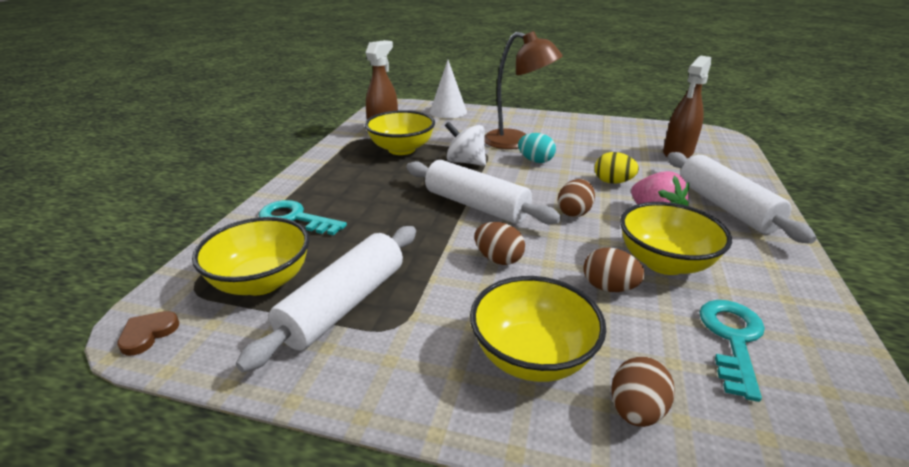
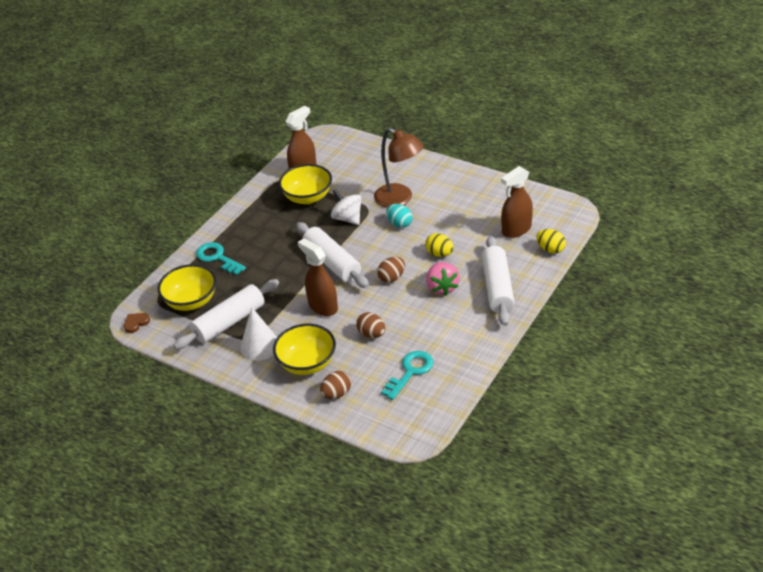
camera: 20 degrees right, 10 degrees up
white cone [430,60,467,118] -> white cone moved to [240,307,277,361]
brown egg [474,222,525,265] -> brown spray bottle [298,238,338,316]
yellow bowl [620,202,732,275] -> none
none -> yellow egg [537,229,566,254]

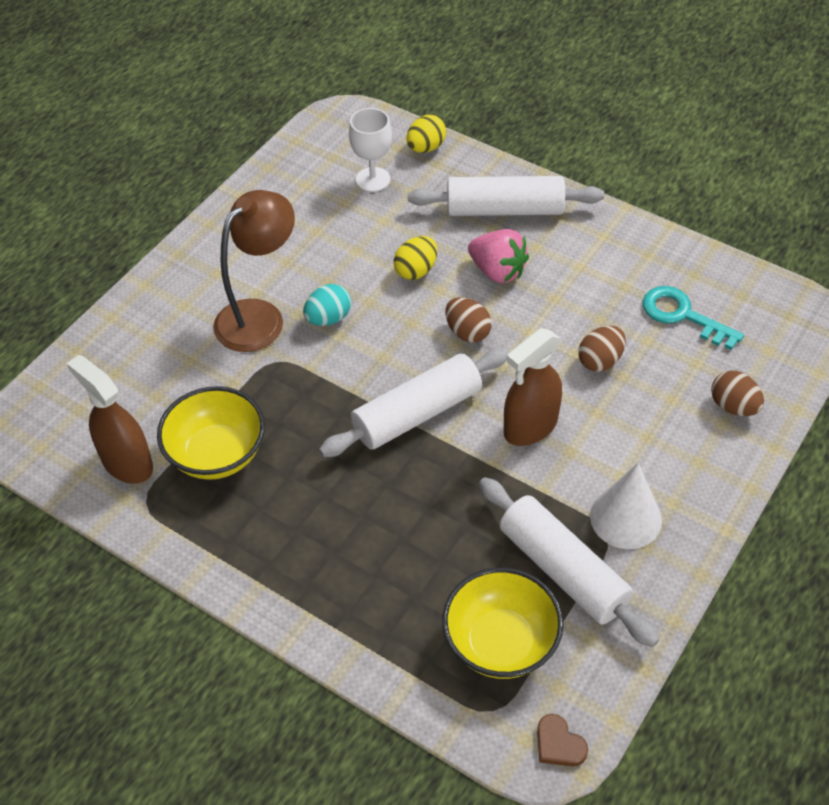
camera: 90 degrees left, 10 degrees up
turquoise key [196,242,246,275] -> none
yellow bowl [273,324,336,375] -> none
white spinning top [331,189,362,225] -> none
pink strawberry [426,262,460,296] -> pink strawberry turned 45 degrees clockwise [468,229,529,283]
brown spray bottle [501,166,533,238] -> white goblet [349,108,392,192]

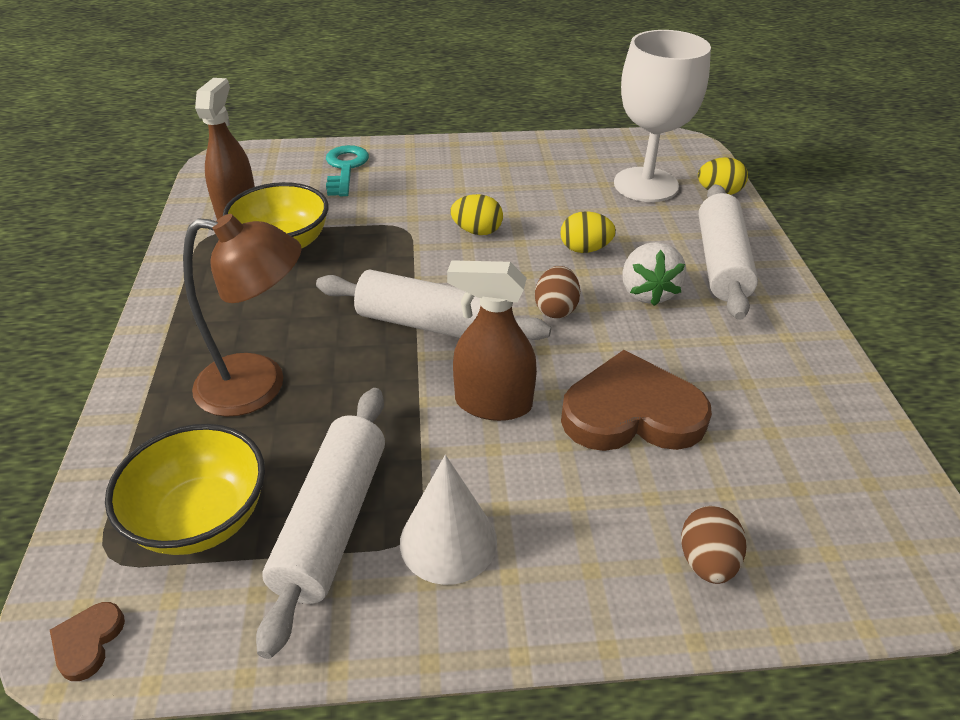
camera: 50 degrees right, 10 degrees down
brown lamp [213,190,295,352] -> brown lamp moved to [183,214,302,417]
turquoise egg [303,284,351,326] -> yellow egg [450,194,503,235]
white goblet [349,108,392,192] -> white goblet [614,30,711,202], size x1.82
white rolling pin [408,176,604,216] -> white rolling pin turned 45 degrees clockwise [699,184,758,320]
pink strawberry [468,229,529,283] -> white strawberry [622,242,686,306]
brown egg [578,326,626,372] -> brown heart [561,350,712,451]
turquoise key [642,286,744,350] -> turquoise key moved to [326,145,369,196]

